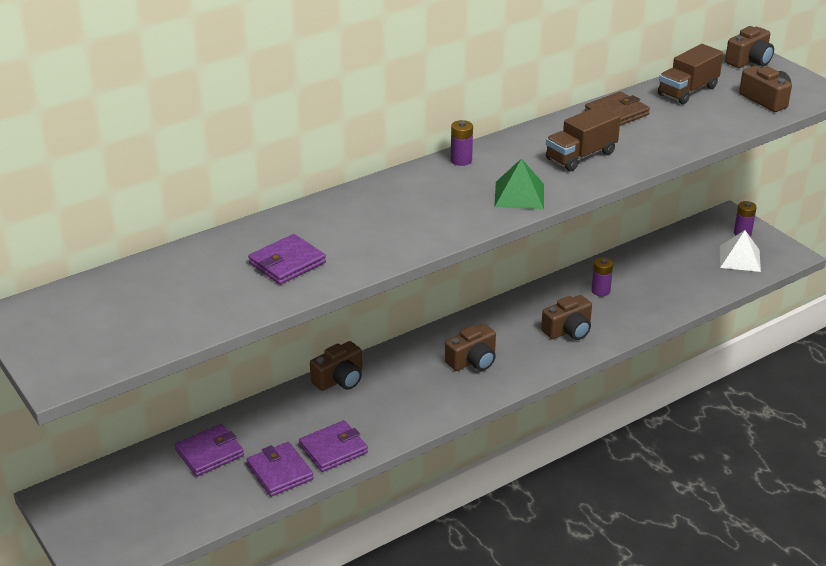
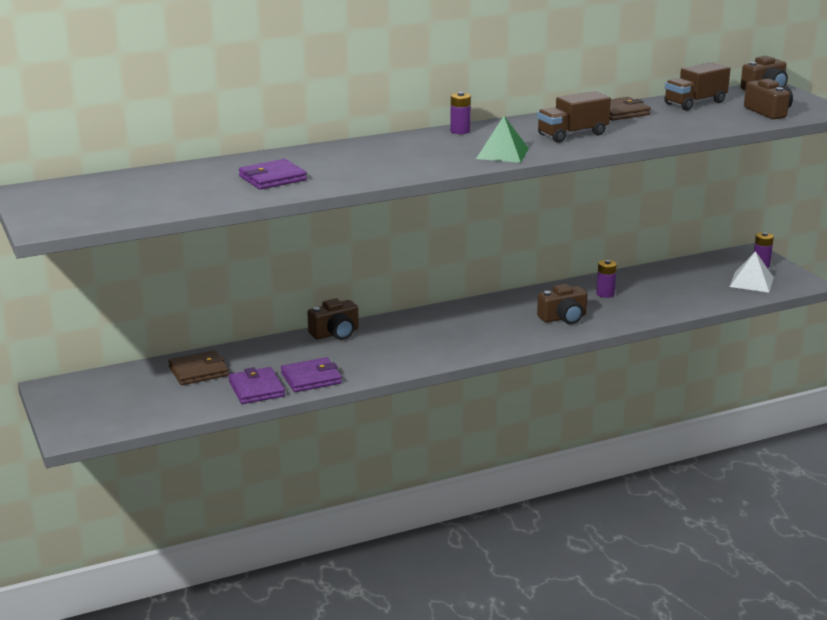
camera: 10 degrees right, 10 degrees down
purple wallet [175,424,244,476] -> brown wallet [168,350,229,385]
brown camera [445,324,496,371] -> none

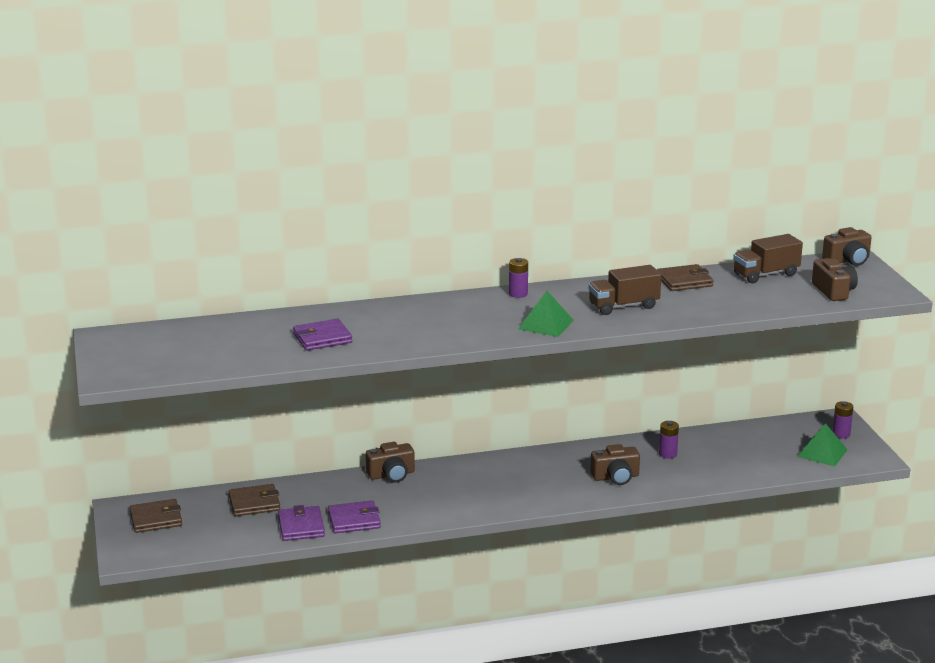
camera: 10 degrees right, 0 degrees up
white pyramid [730,251,774,293] -> green pyramid [797,423,847,467]
none -> brown wallet [129,499,182,533]

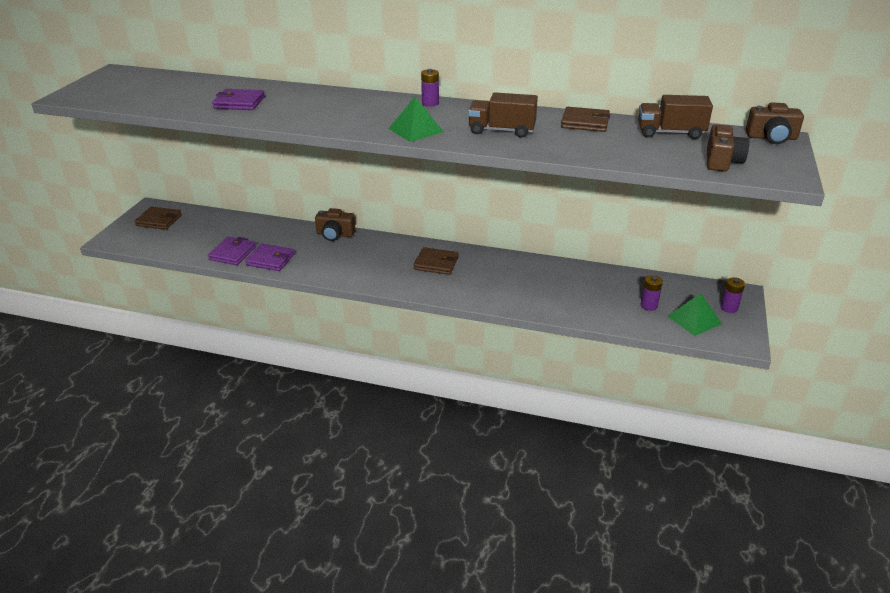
camera: 30 degrees right, 10 degrees up
brown wallet [229,484,280,516] -> brown wallet moved to [414,247,459,275]
brown camera [590,444,640,485] -> none
purple battery [659,421,679,459] -> purple battery moved to [641,275,663,311]

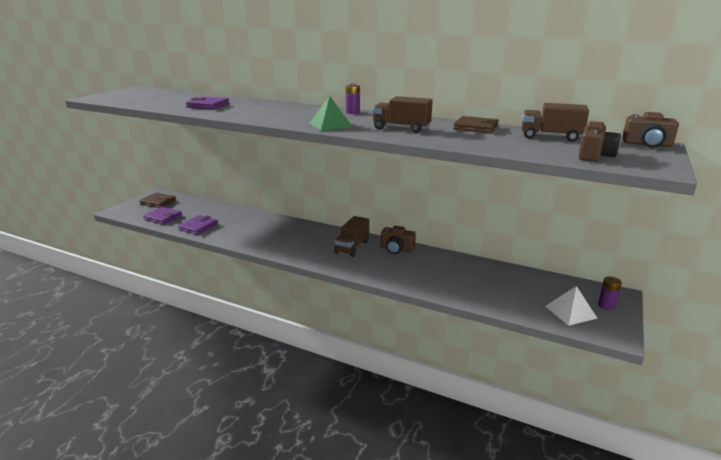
camera: 10 degrees right, 10 degrees down
purple wallet [245,244,295,271] -> purple wallet moved to [143,207,182,225]
brown camera [315,208,355,241] -> brown camera moved to [381,226,416,254]
brown wallet [414,247,459,275] -> brown truck [334,216,369,257]
purple battery [641,275,663,311] -> none
green pyramid [668,293,722,336] -> white pyramid [545,286,598,326]

